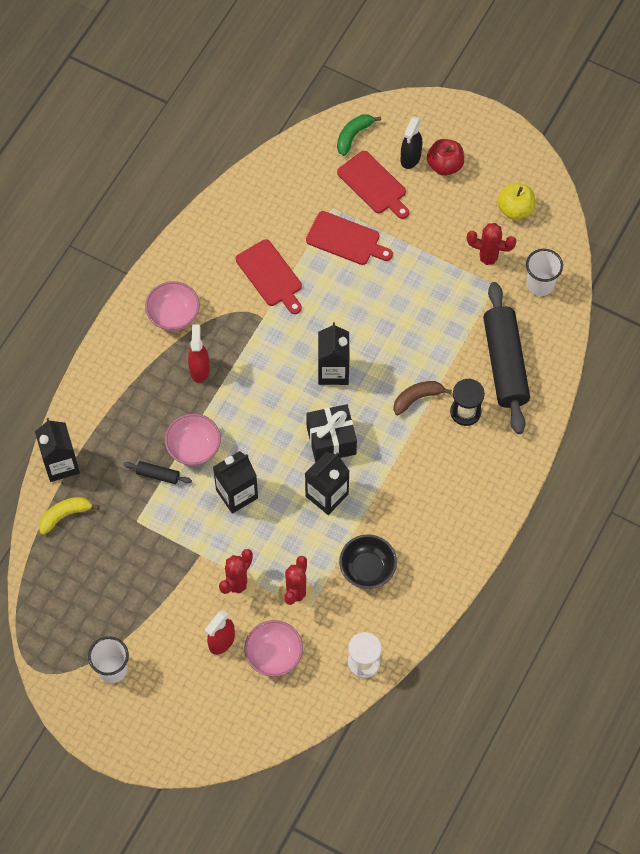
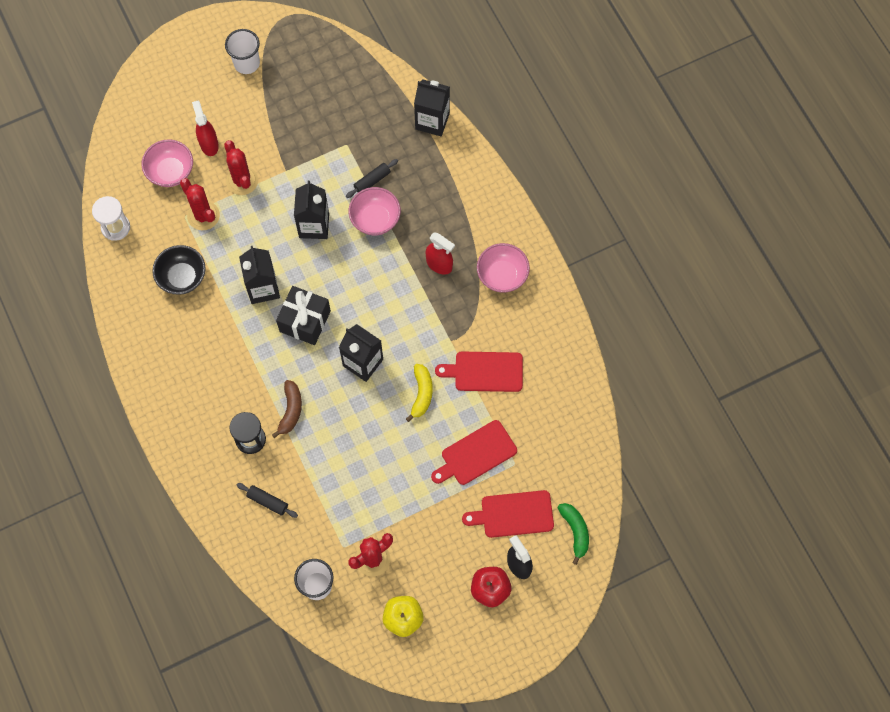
camera: 125 degrees right, 5 degrees up
yellow banana [39,497,99,535] -> yellow banana moved to [406,364,433,422]
black rolling pin [483,282,530,434] -> black rolling pin [237,483,298,518], size x0.41

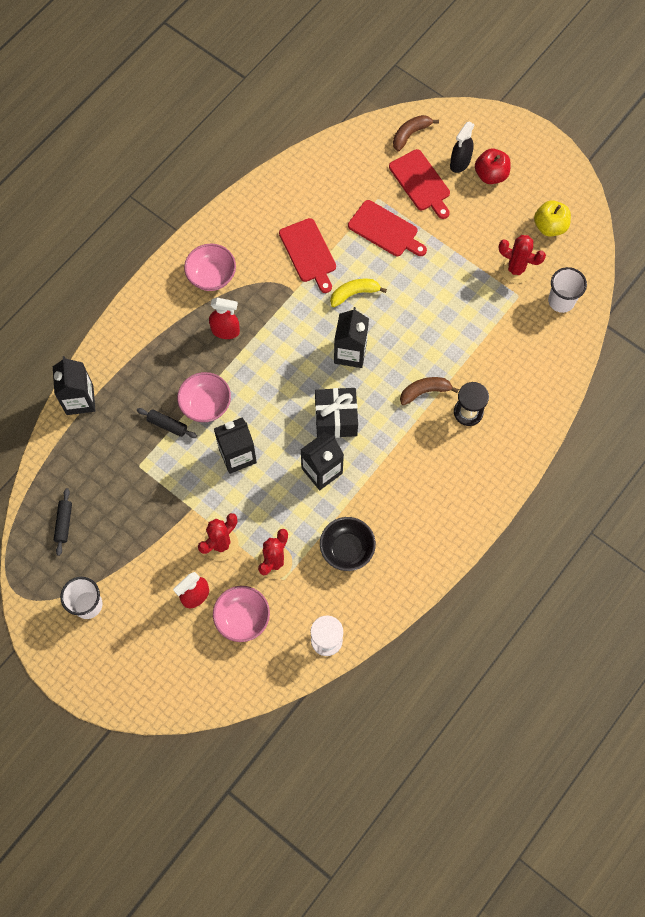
camera: 115 degrees left, 0 degrees up
black rolling pin [237,483,298,518] -> black rolling pin moved to [54,488,72,556]
red spray bottle [426,232,455,275] -> red spray bottle turned 90 degrees clockwise [209,298,240,339]
green banana [557,503,589,565] -> brown banana [393,115,439,151]

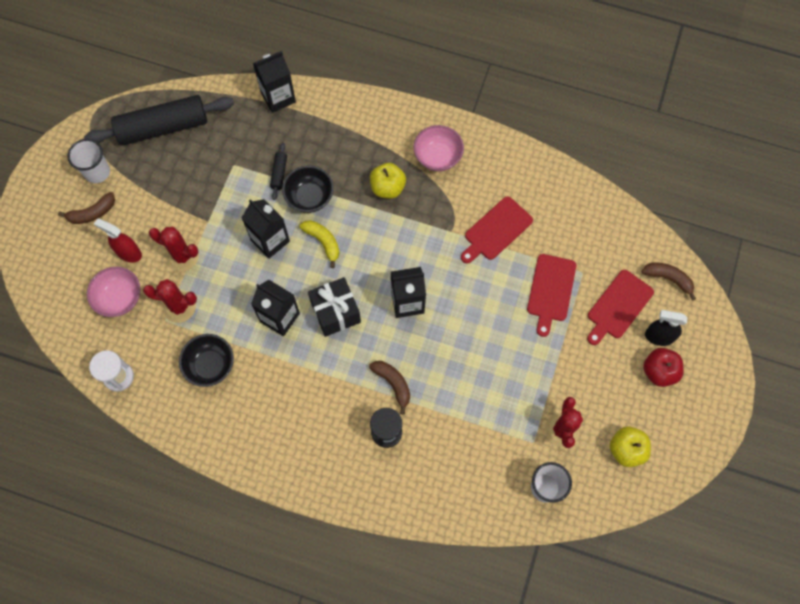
camera: 70 degrees right, 0 degrees up
black rolling pin [54,488,72,556] -> black rolling pin [84,95,234,146], size x2.41
pink bowl [177,372,231,422] -> black bowl [282,166,334,213]
red spray bottle [209,298,240,339] -> yellow apple [370,163,406,199]
yellow banana [330,279,387,307] -> yellow banana moved to [299,220,339,268]
none -> brown banana [58,192,115,224]

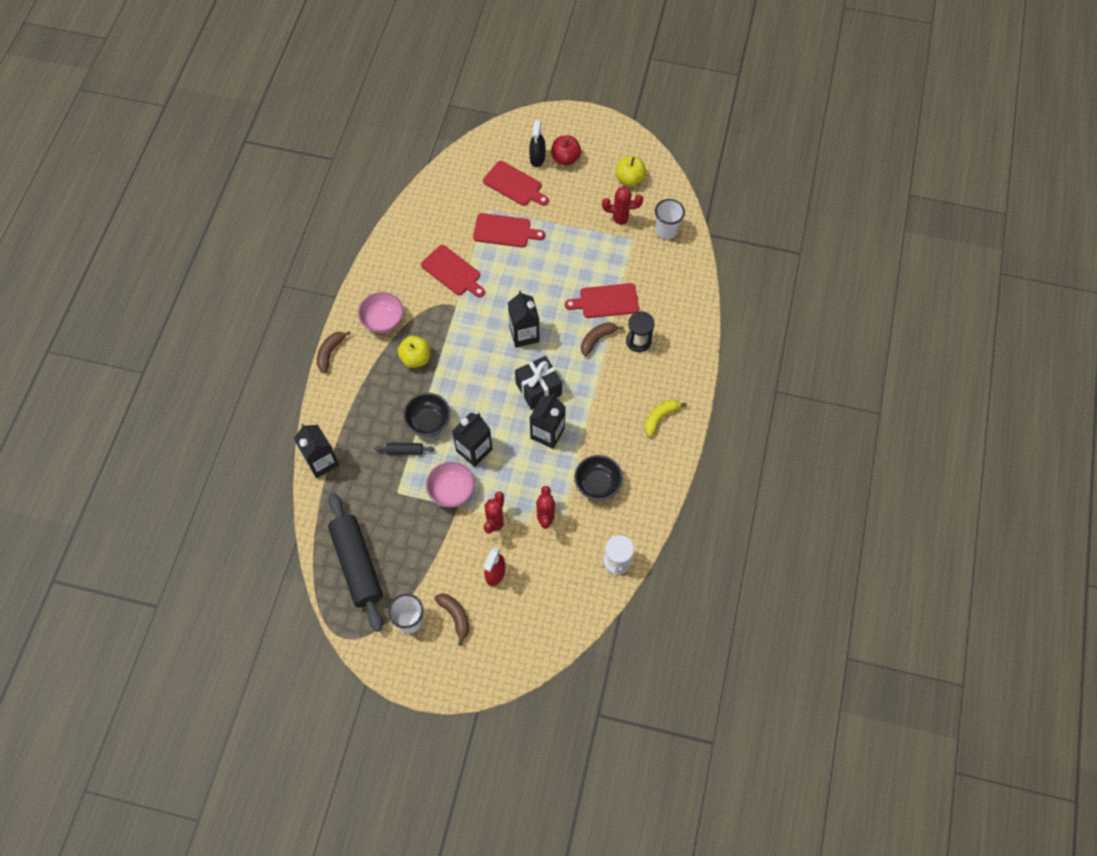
camera: 95 degrees left, 5 degrees down
pink bowl [87,267,141,317] -> pink bowl moved to [426,462,475,507]
yellow banana [299,220,339,268] -> yellow banana moved to [644,399,687,437]
brown banana [642,262,696,301] -> brown banana moved to [317,331,351,373]
none -> red cutting board [565,283,639,318]

